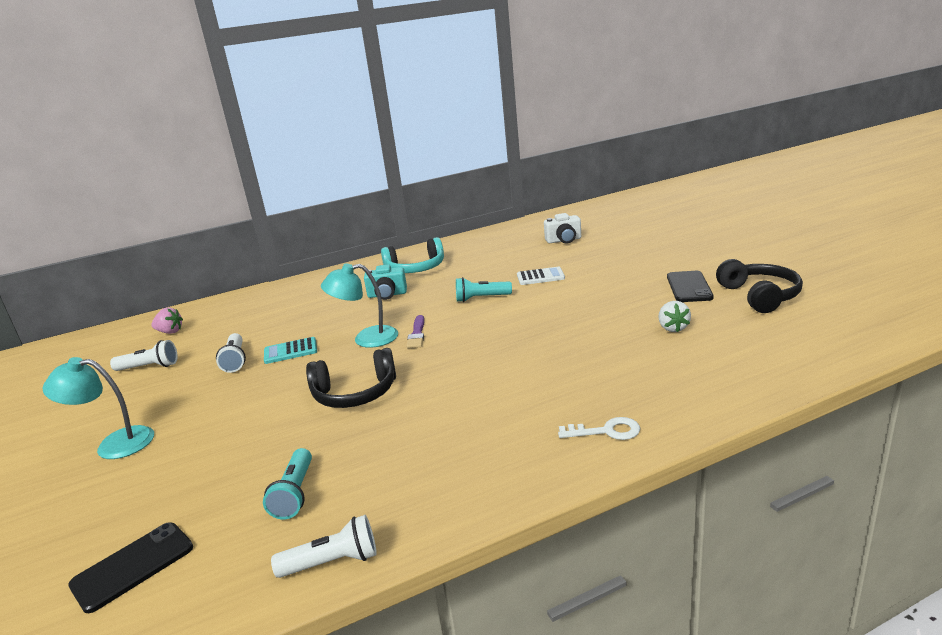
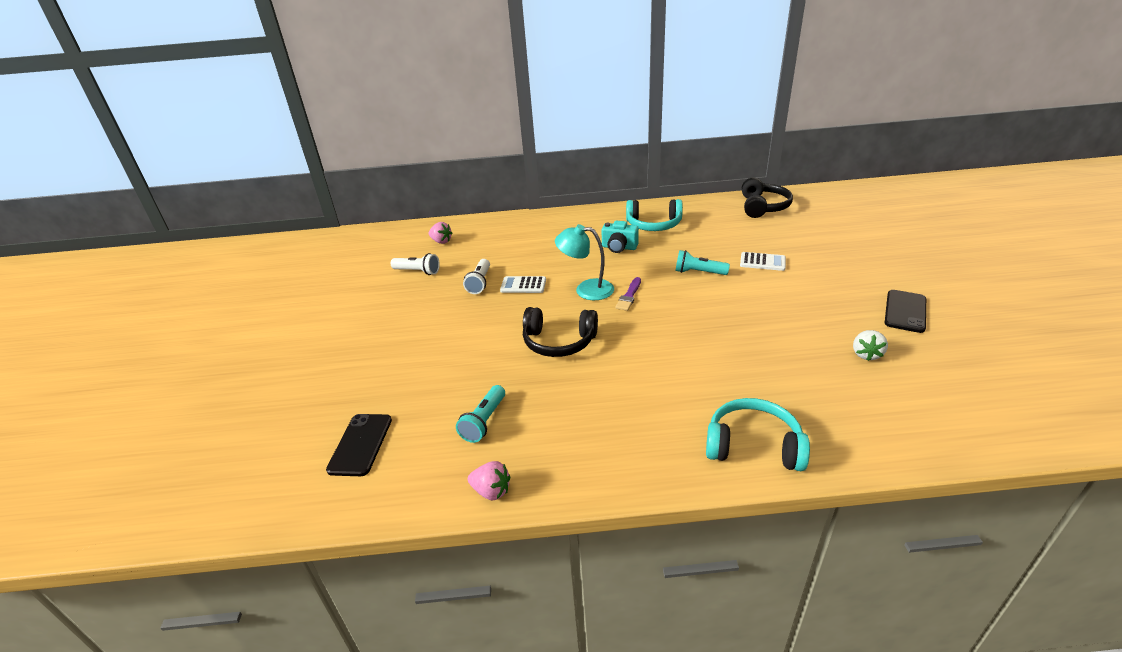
camera: 20 degrees right, 10 degrees up
turquoise lamp [43,357,154,459] -> none
black phone [68,523,193,613] -> black phone turned 60 degrees counterclockwise [326,414,392,476]
turquoise calculator [264,337,317,364] -> white calculator [500,276,546,293]
white flashlight [271,515,377,578] -> pink strawberry [468,461,510,500]
white camera [544,213,581,243] -> none
white key [558,417,640,440] -> turquoise headphones [706,398,810,471]
black headphones [716,259,803,313] -> black headphones moved to [742,177,793,218]

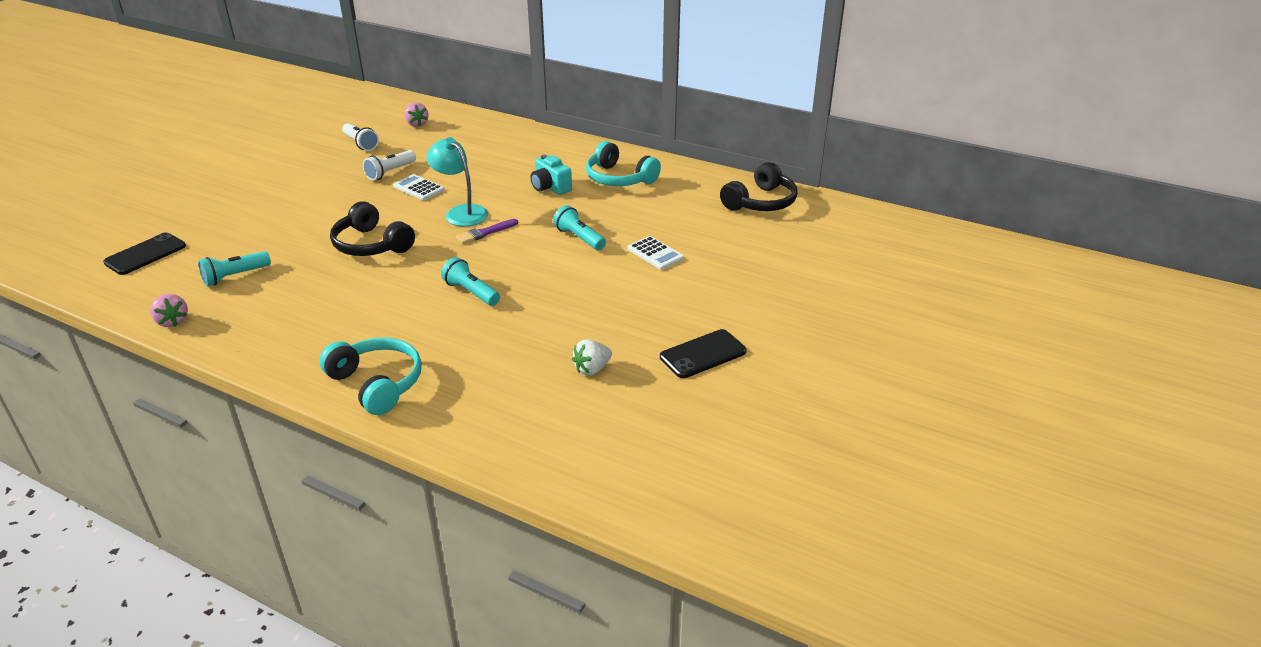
camera: 30 degrees right, 0 degrees up
none -> turquoise flashlight [441,257,500,306]

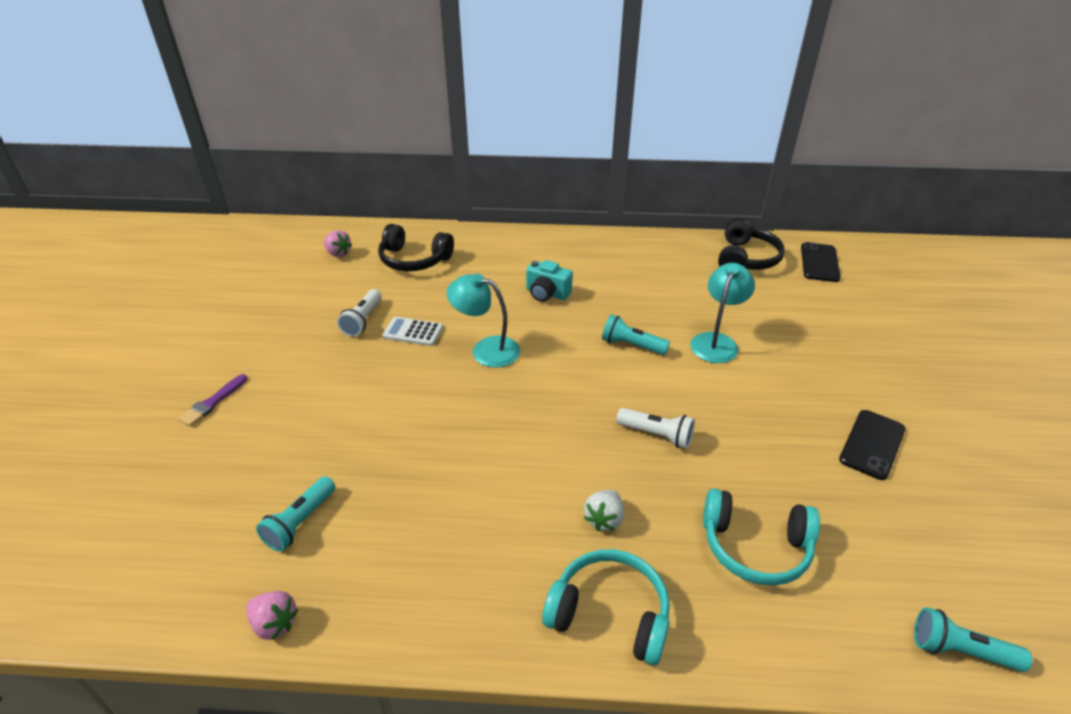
camera: 25 degrees left, 5 degrees up
black phone [103,232,186,275] -> black phone moved to [801,242,841,282]
black headphones [330,201,415,256] -> black headphones moved to [378,224,454,271]
white flashlight [342,123,379,151] -> white flashlight moved to [616,408,695,449]
turquoise flashlight [441,257,500,306] -> turquoise flashlight moved to [914,607,1032,672]
purple brush [456,219,518,244] -> purple brush moved to [178,374,247,427]
white strawberry [572,339,612,375] -> white strawberry moved to [584,490,624,531]
turquoise headphones [586,141,661,186] -> turquoise headphones moved to [703,488,820,586]
white calculator [628,236,684,270] -> turquoise lamp [690,263,755,363]

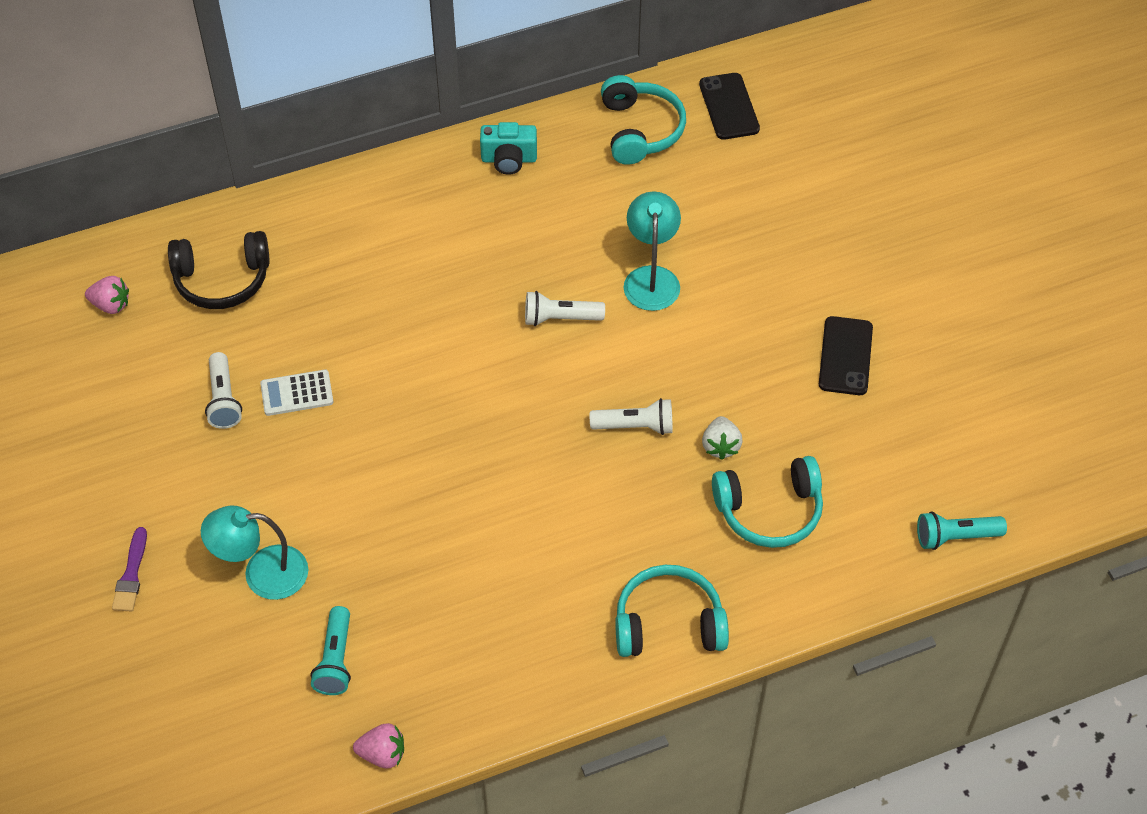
camera: 25 degrees left, 15 degrees up
turquoise lamp [446,273,520,368] -> turquoise lamp moved to [201,506,309,600]
turquoise camera [526,260,573,302] -> turquoise camera moved to [480,122,537,175]
white strawberry [584,490,624,531] -> white strawberry moved to [702,416,743,460]
turquoise flashlight [602,314,670,355] -> white flashlight [525,291,605,326]
black headphones [718,218,785,270] -> turquoise headphones [601,75,686,165]

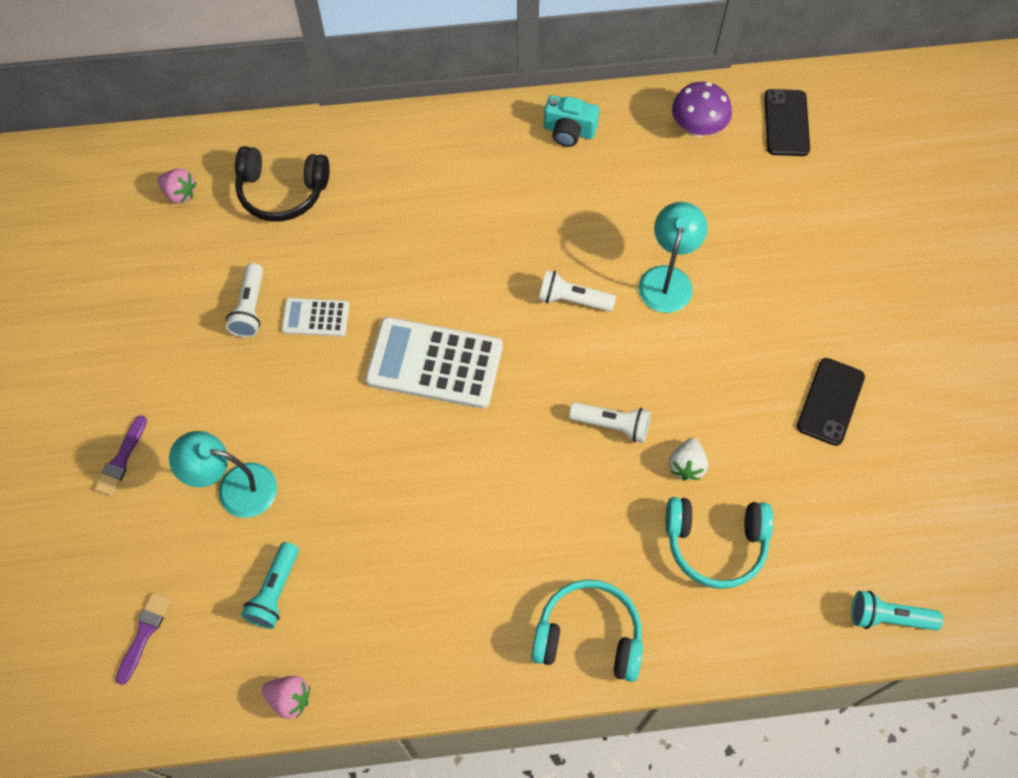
camera: 15 degrees right, 10 degrees up
turquoise headphones [601,75,686,165] -> purple mushroom [672,82,732,138]
none -> purple brush [116,593,171,685]
none -> white calculator [365,317,503,409]

